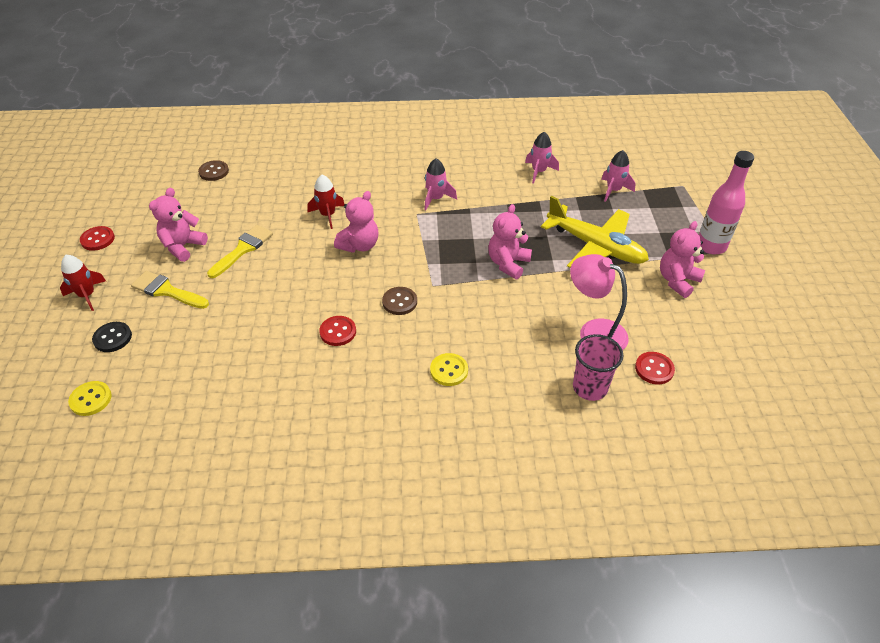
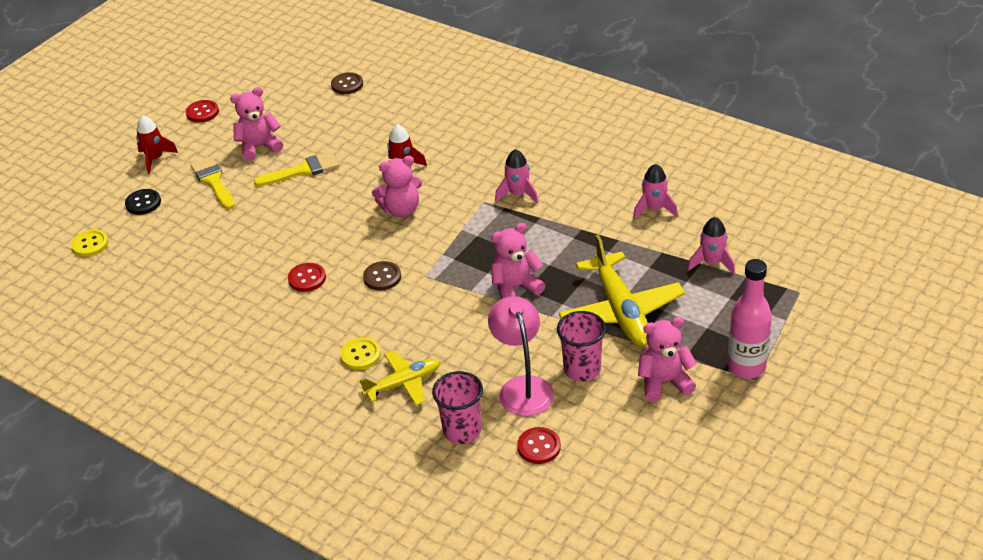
camera: 40 degrees right, 5 degrees down
none -> yellow plane [359,351,440,405]
none -> pink cup [557,311,606,381]

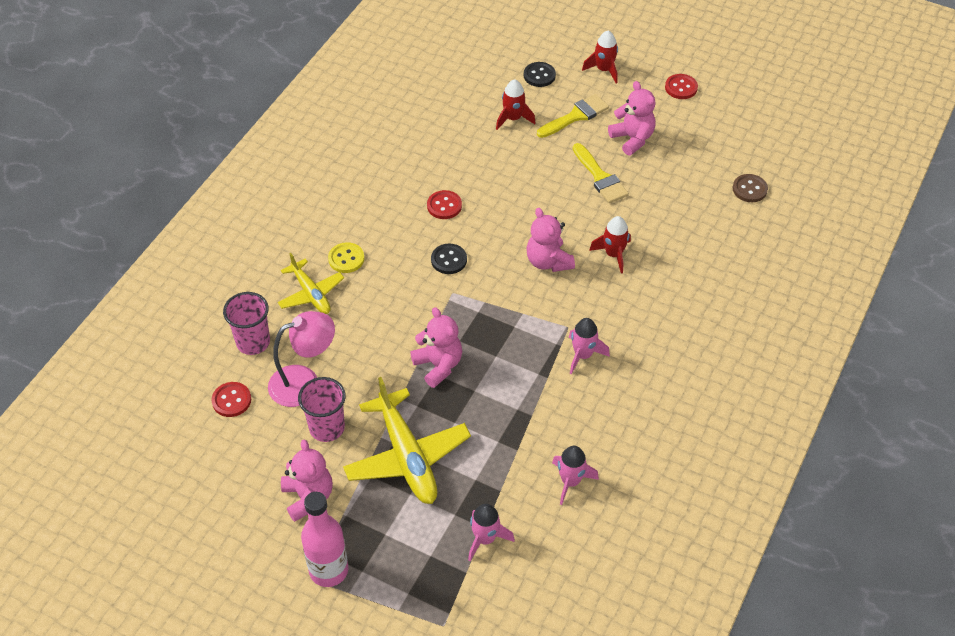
camera: 80 degrees right, 10 degrees up
yellow button [71,229,109,257] -> none
brown button [363,261,401,290] -> black button [431,244,467,274]
yellow plane [559,235,685,347] -> yellow plane turned 90 degrees counterclockwise [343,377,471,504]
none -> red rocket [496,79,536,130]

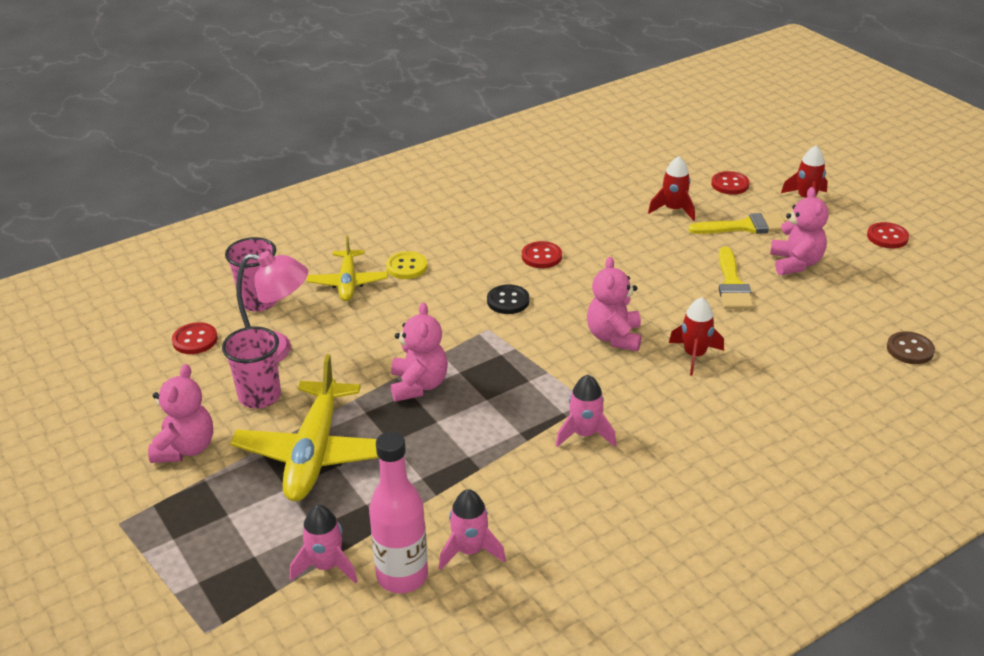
camera: 30 degrees right, 15 degrees down
pink bottle [301,492,348,587] -> pink bottle moved to [369,432,428,593]
black button [524,62,556,87] -> red button [711,171,749,195]

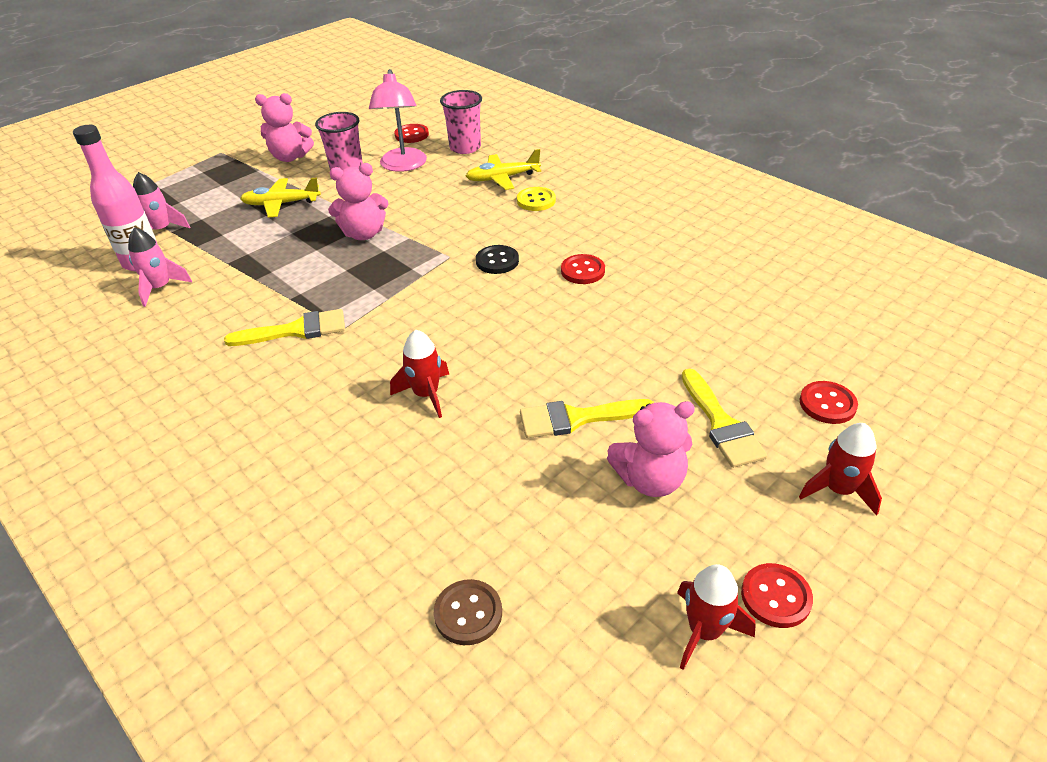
camera: 80 degrees right, 5 degrees up
yellow plane [230,354,379,501] -> yellow plane [240,178,321,218], size x0.60
pink rocket [555,375,616,447] -> yellow brush [224,309,345,346]
pink teddy bear [587,257,642,351] -> none
red rocket [648,156,695,221] -> red rocket moved to [677,564,756,670]

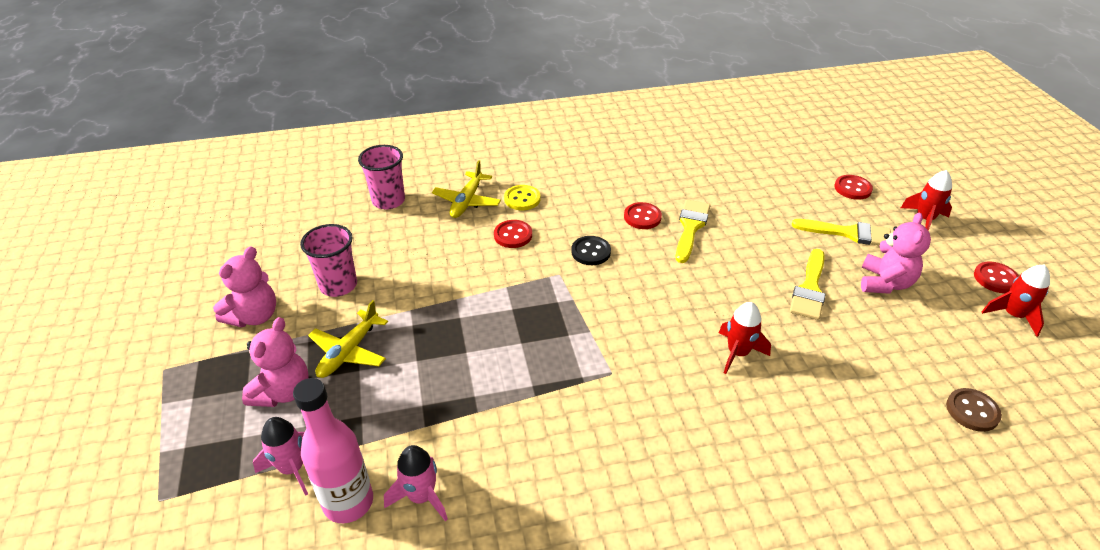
camera: 60 degrees left, 0 degrees up
yellow brush [224,309,345,346] -> yellow brush moved to [676,200,711,263]
pink teddy bear [328,163,388,240] -> pink teddy bear moved to [242,317,309,407]
pink lamp [369,69,427,172] -> none
red button [395,124,429,143] -> red button moved to [494,220,532,248]

